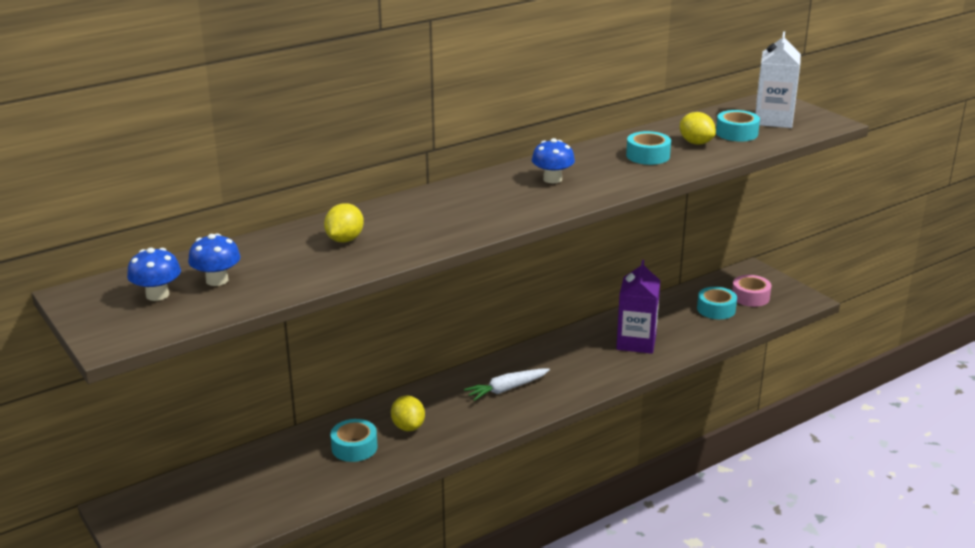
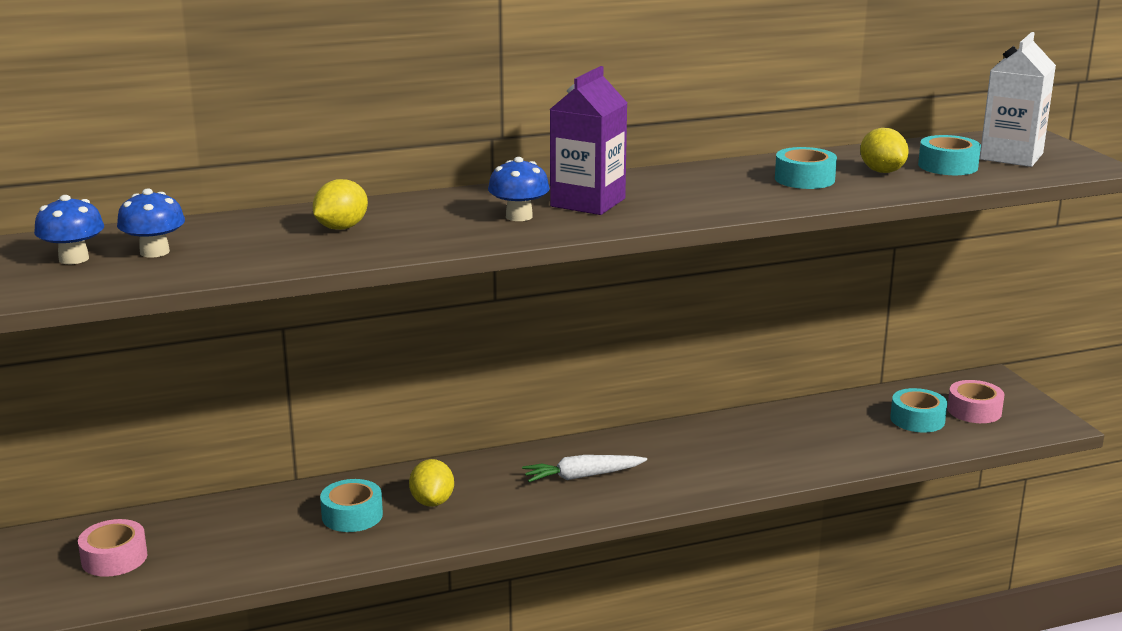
camera: 15 degrees right, 5 degrees down
blue mushroom [532,138,575,183] -> blue mushroom moved to [488,157,550,221]
purple carton [616,260,660,354] -> purple carton moved to [549,66,627,215]
none -> pink tape [78,519,147,577]

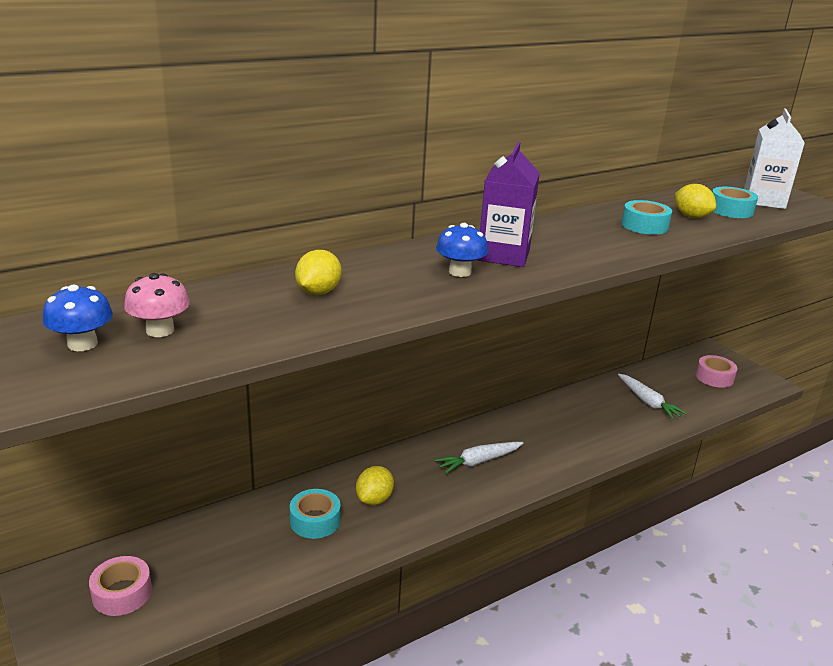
camera: 15 degrees left, 5 degrees up
blue mushroom [117,189,185,257] -> pink mushroom [124,273,190,337]
yellow lemon [409,459,454,507] -> yellow lemon turned 45 degrees clockwise [356,466,394,505]
turquoise tape [890,388,947,433] -> none
none -> white carrot [618,374,687,420]

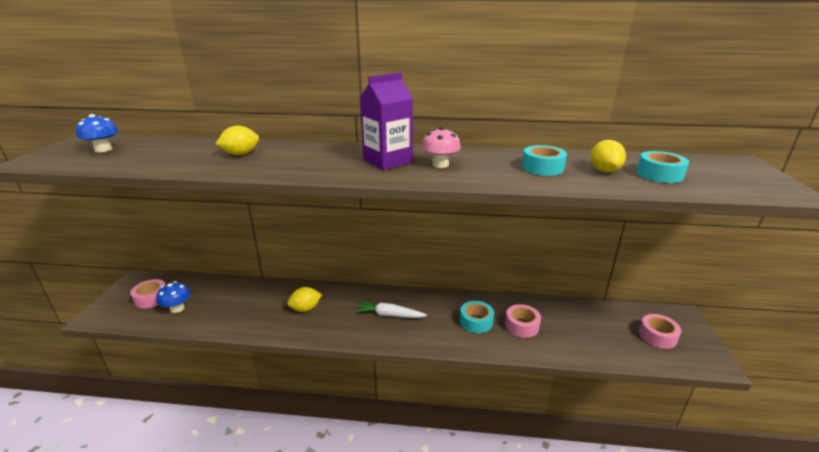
camera: 40 degrees right, 0 degrees up
pink mushroom [124,273,190,337] -> pink mushroom moved to [422,126,461,168]
turquoise tape [290,489,340,539] -> turquoise tape moved to [460,301,494,333]
blue mushroom [436,223,488,277] -> blue mushroom moved to [156,281,190,313]
white carrot [618,374,687,420] -> none
white carton [744,109,805,209] -> none
none -> pink tape [505,304,541,338]

